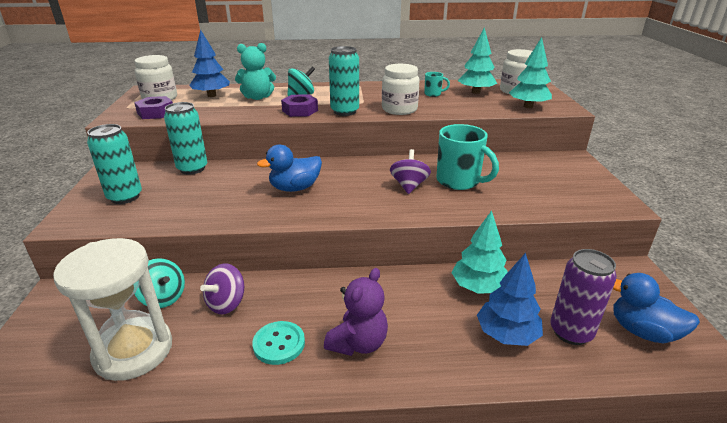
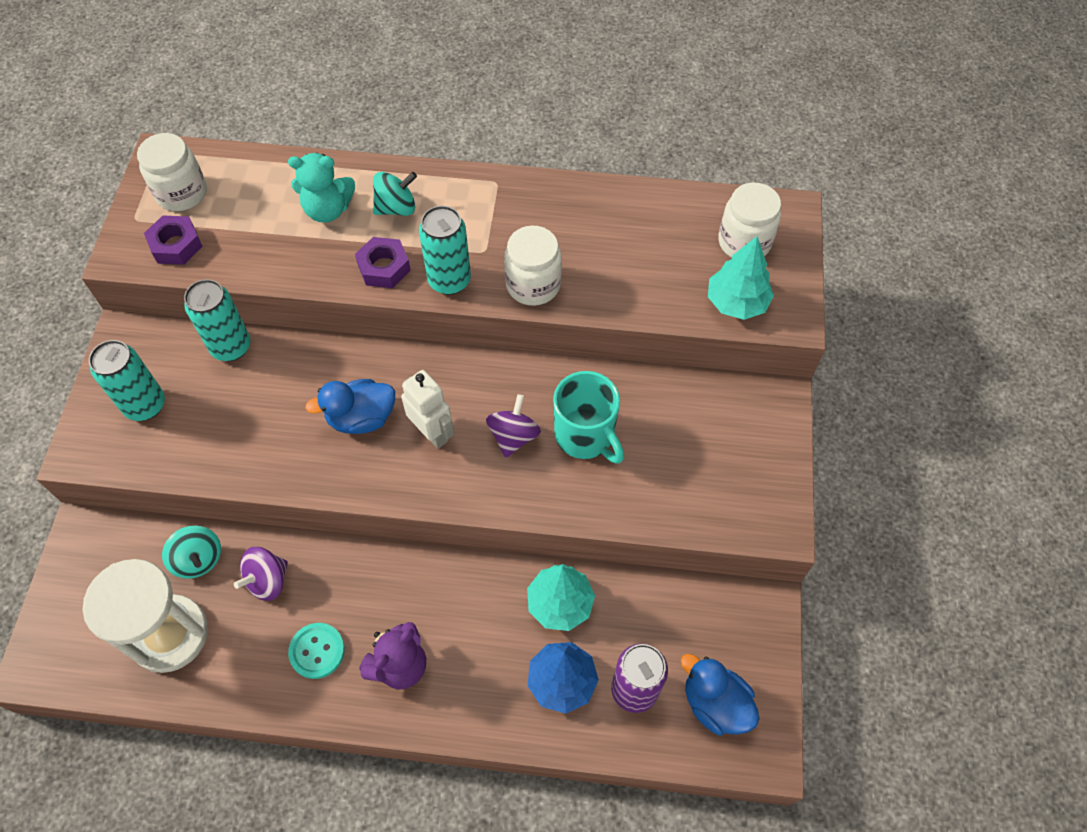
camera: 10 degrees right, 30 degrees up
blue tree [189,29,230,97] -> none
turquoise mug [424,72,450,97] -> none
turquoise tree [458,27,497,94] -> none
none -> white robot [401,370,454,449]

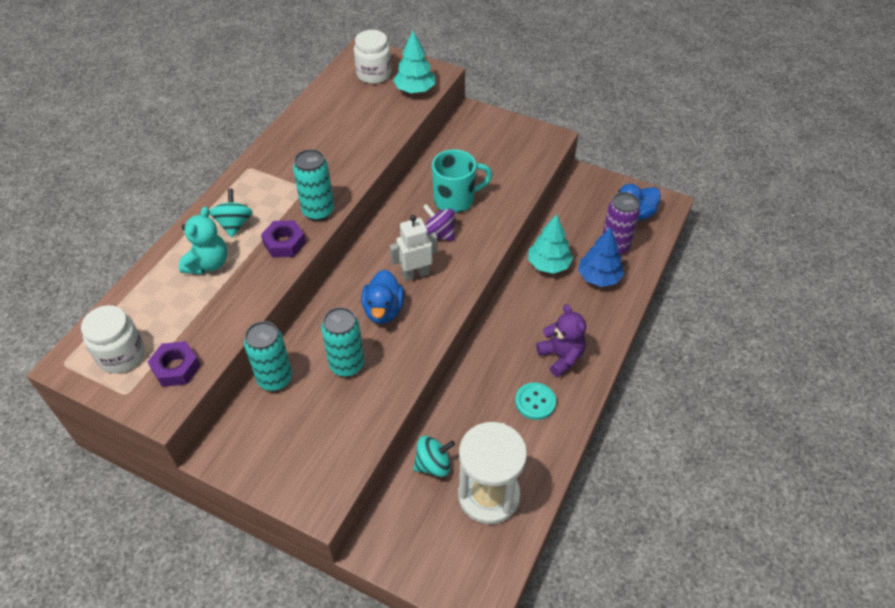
camera: 70 degrees left, 10 degrees down
turquoise can [89,340,165,421] -> turquoise can moved to [321,307,364,377]
purple spinning top [234,547,288,601] -> none
white jar [504,226,562,306] -> none

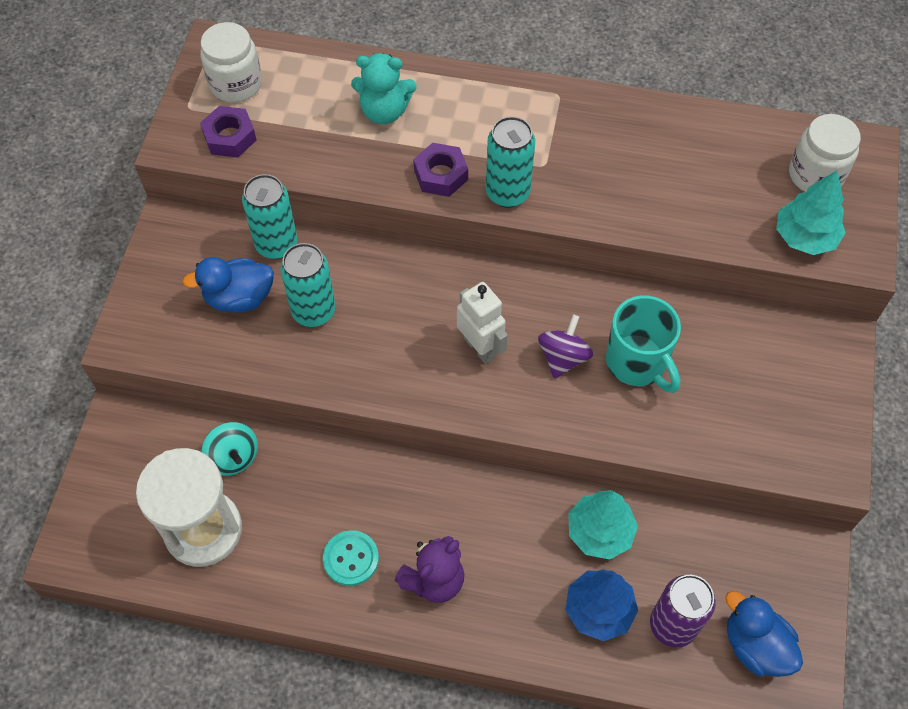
camera: 75 degrees right, 10 degrees up
turquoise spinning top [210,189,253,237] -> none
blue duck [361,270,404,324] -> blue duck moved to [182,257,274,313]

